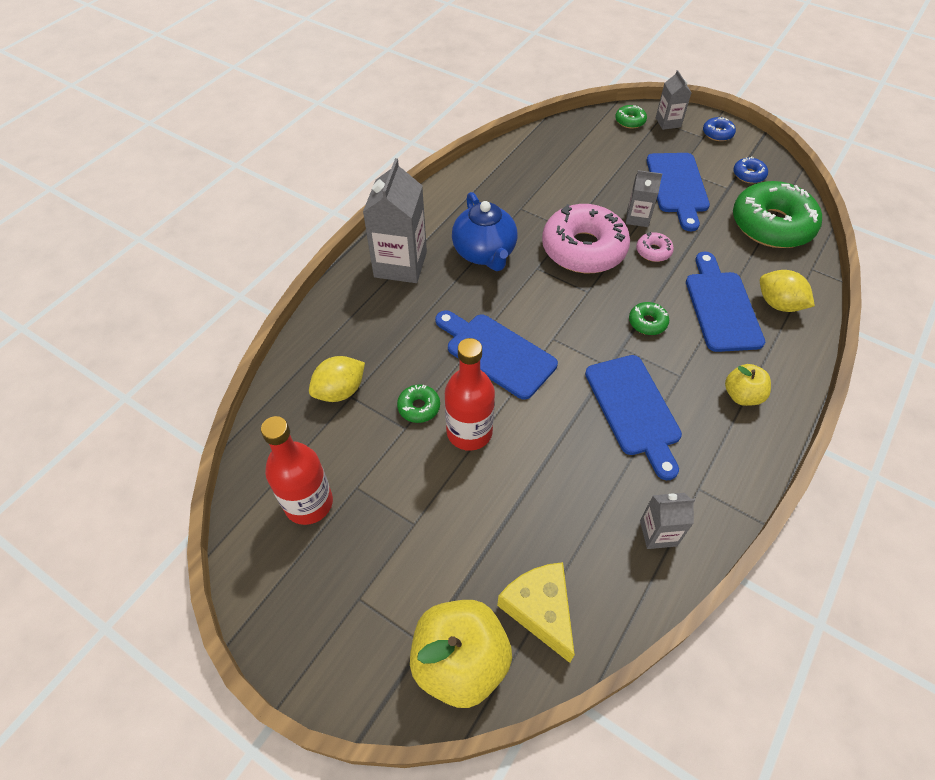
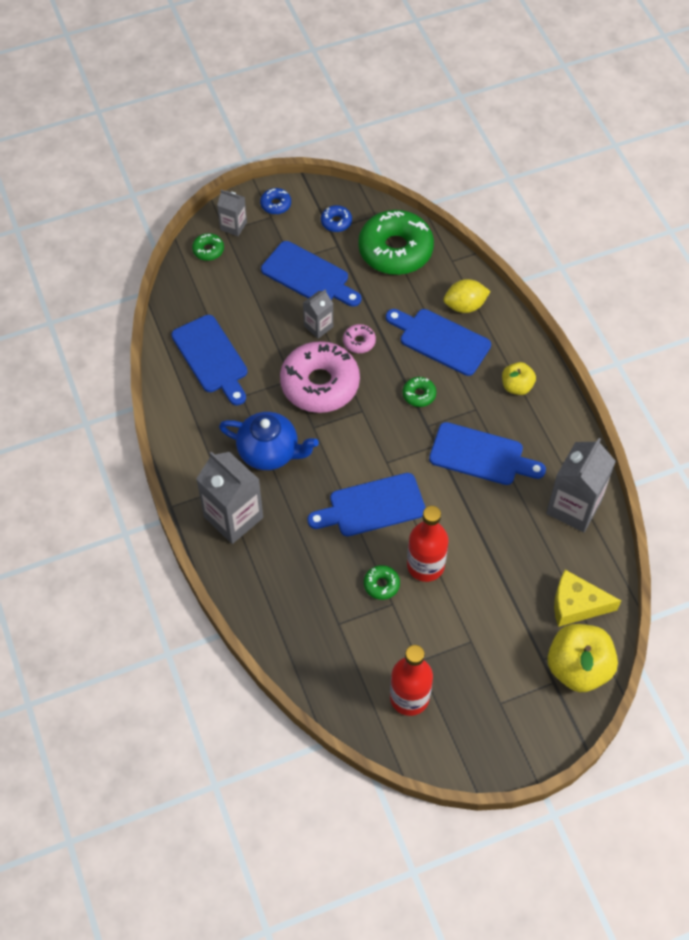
camera: 55 degrees left, 5 degrees up
yellow lemon [309,356,365,402] -> none
grey carton [640,493,695,549] -> grey carton [546,438,616,532], size x1.86
none -> blue cutting board [171,315,247,405]

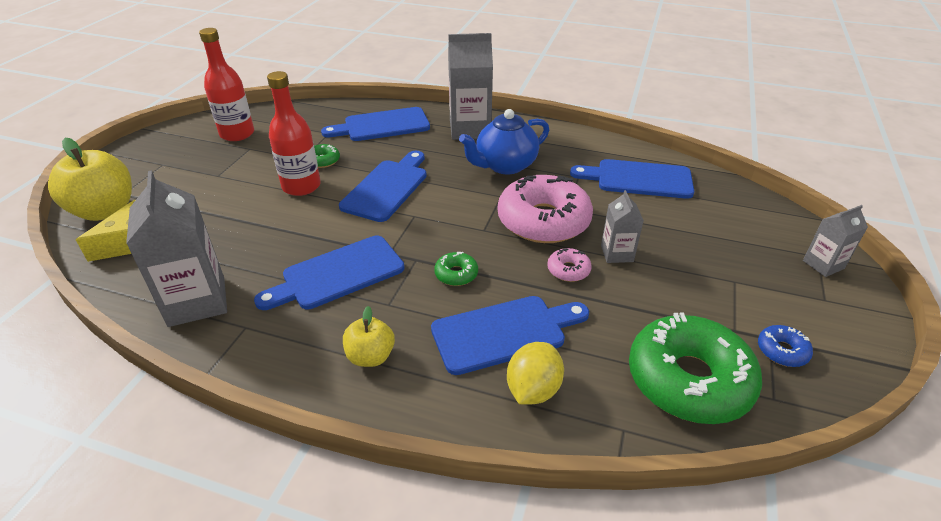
camera: 130 degrees right, 20 degrees down
green donut [192,233,224,261] -> none
blue donut [260,188,291,214] -> none
blue cutting board [261,241,361,307] -> blue cutting board moved to [321,107,430,141]

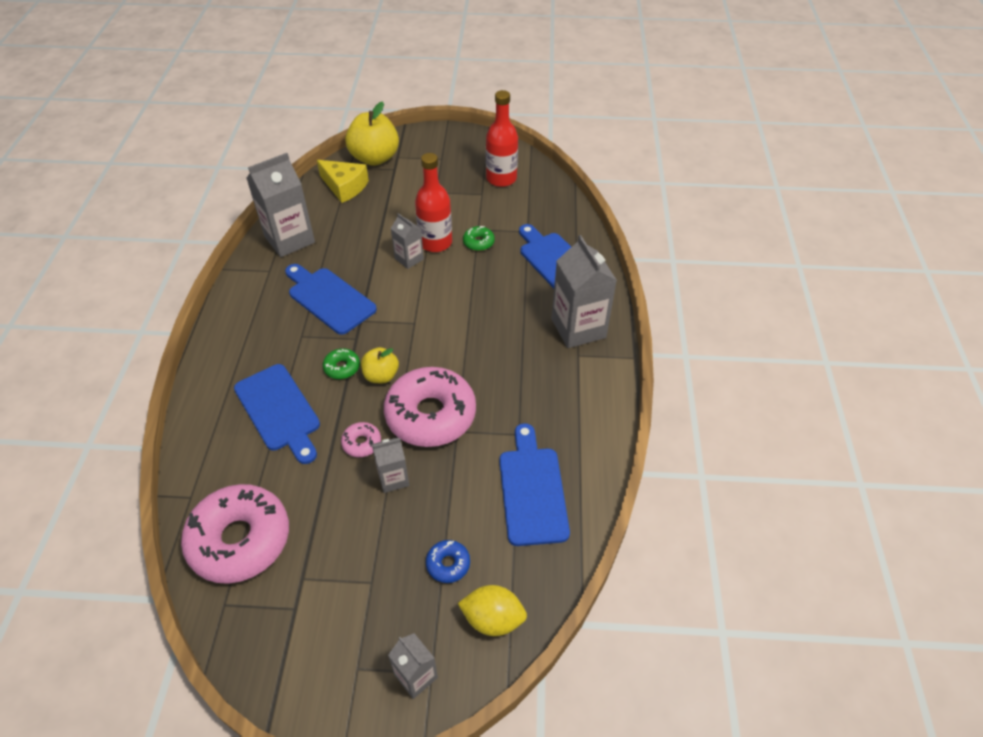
camera: 75 degrees right, 10 degrees up
blue cutting board [339,151,427,222] -> none
yellow apple [343,306,395,367] -> yellow apple moved to [361,347,399,384]
blue teapot [459,109,549,174] -> none
yellow lemon [507,342,564,405] -> yellow lemon moved to [458,585,527,636]
green donut [629,313,762,424] -> pink donut [181,484,289,584]
blue donut [758,325,813,367] -> blue donut moved to [426,540,470,583]
none -> grey carton [391,213,424,269]

